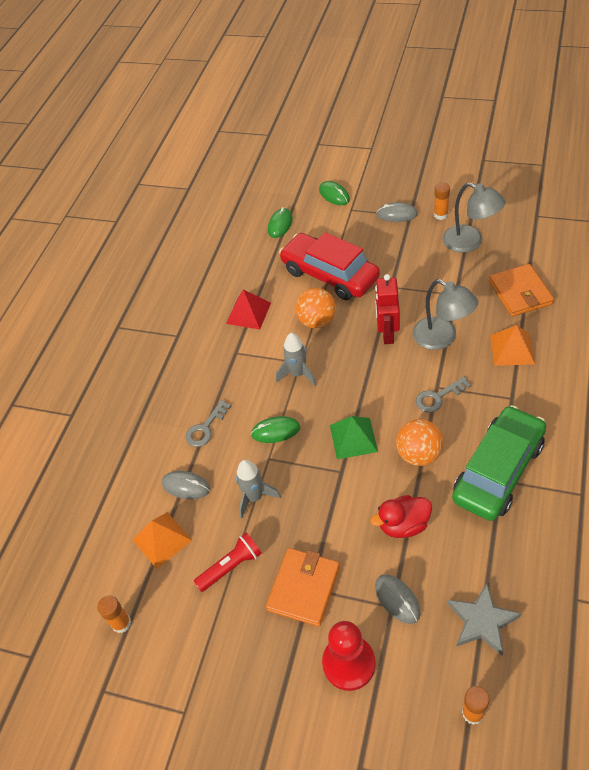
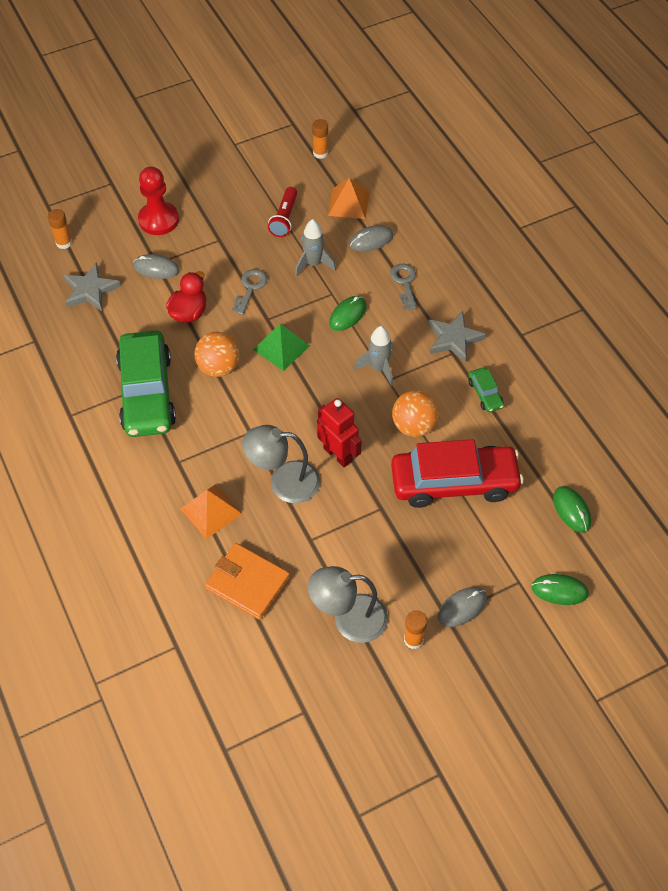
camera: 130 degrees right, 5 degrees up
red pyramid [226,289,271,330] -> green car [468,368,504,412]
orange wallet [266,548,340,627] -> none
grey key [416,377,471,413] -> grey key moved to [232,269,267,315]
none -> grey star [428,311,486,363]

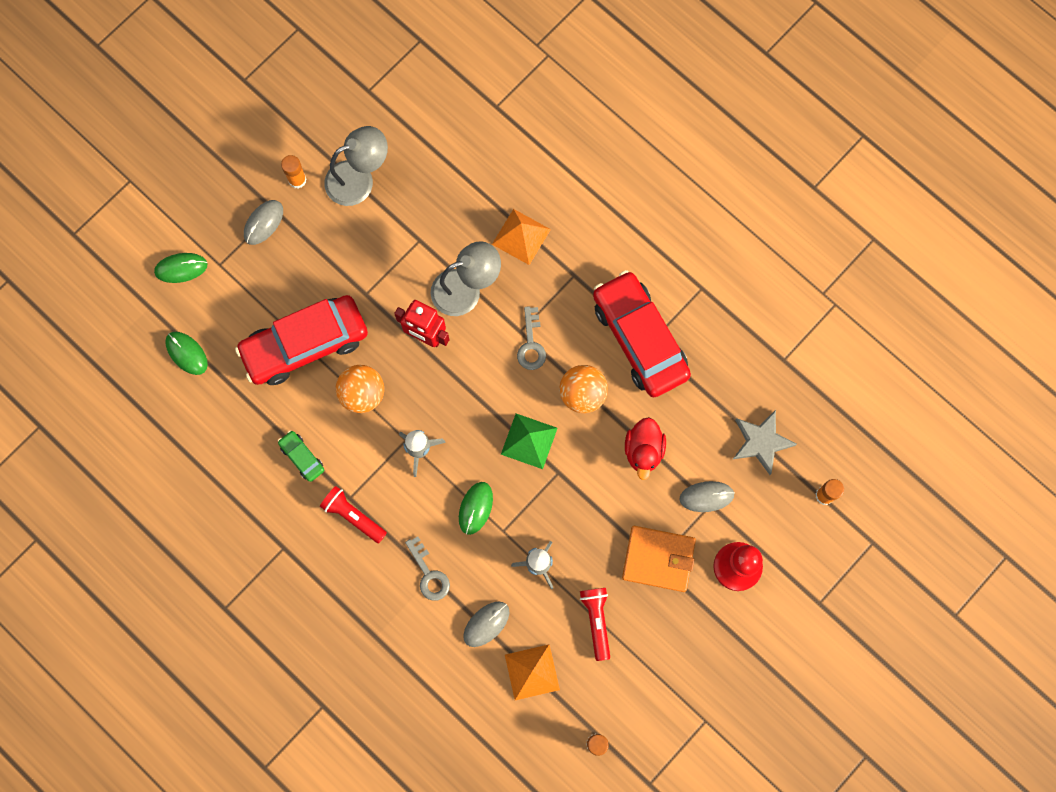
camera: 160 degrees right, 20 degrees up
green car [116,330,176,437] -> red car [593,270,691,397]
orange wallet [205,543,290,620] -> orange wallet moved to [622,526,696,592]
grey key [232,269,267,315] -> grey key moved to [517,306,546,370]
grey star [428,311,486,363] -> red flashlight [320,486,387,543]

